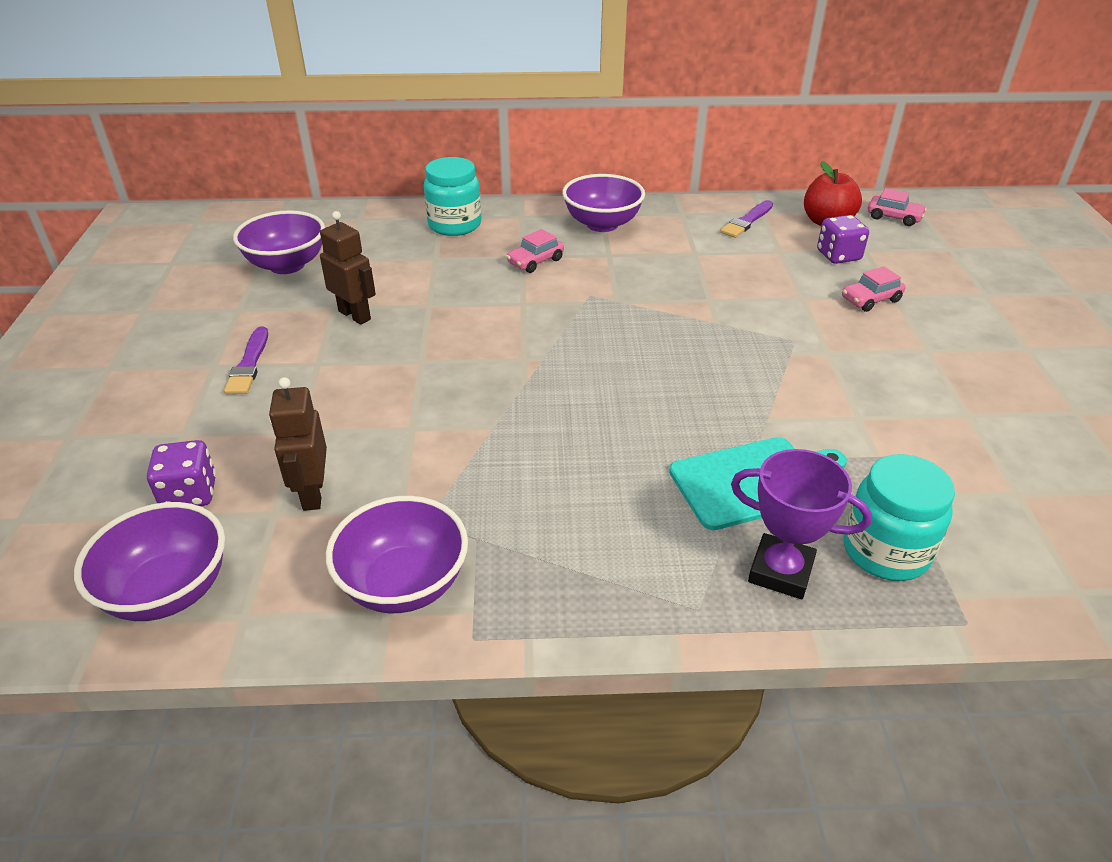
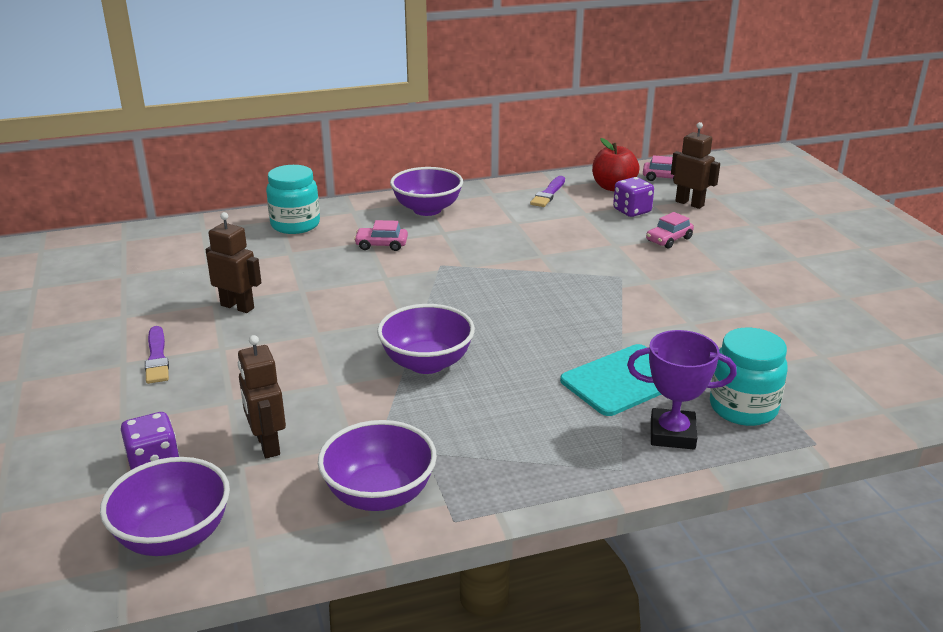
camera: 15 degrees left, 10 degrees down
purple bowl [233,210,325,274] -> purple bowl moved to [377,304,475,374]
pink car [506,229,564,273] -> pink car turned 60 degrees clockwise [354,220,408,251]
none -> brown robot [671,122,720,209]

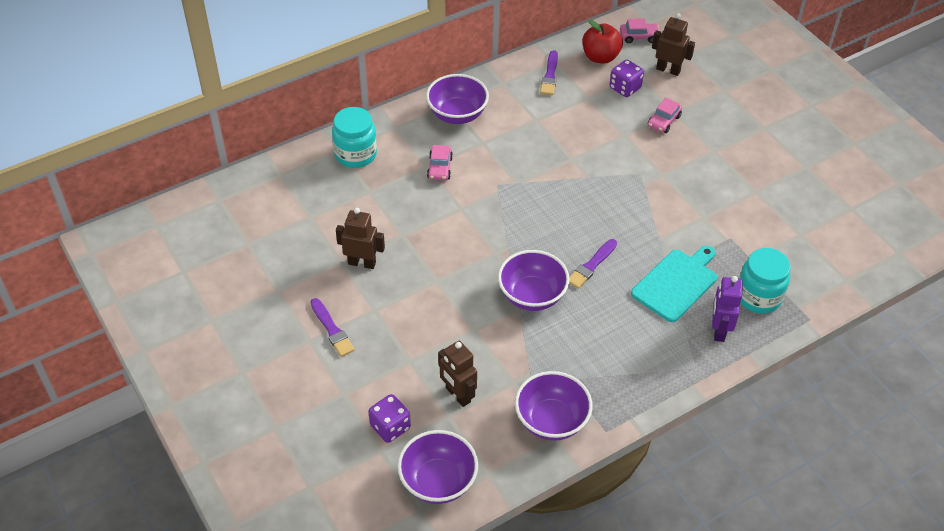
camera: 15 degrees left, 20 degrees up
pink car [354,220,408,251] -> pink car turned 75 degrees counterclockwise [427,145,453,180]
purple trophy [627,330,737,449] -> purple robot [712,276,743,342]
none -> purple brush [569,239,617,289]

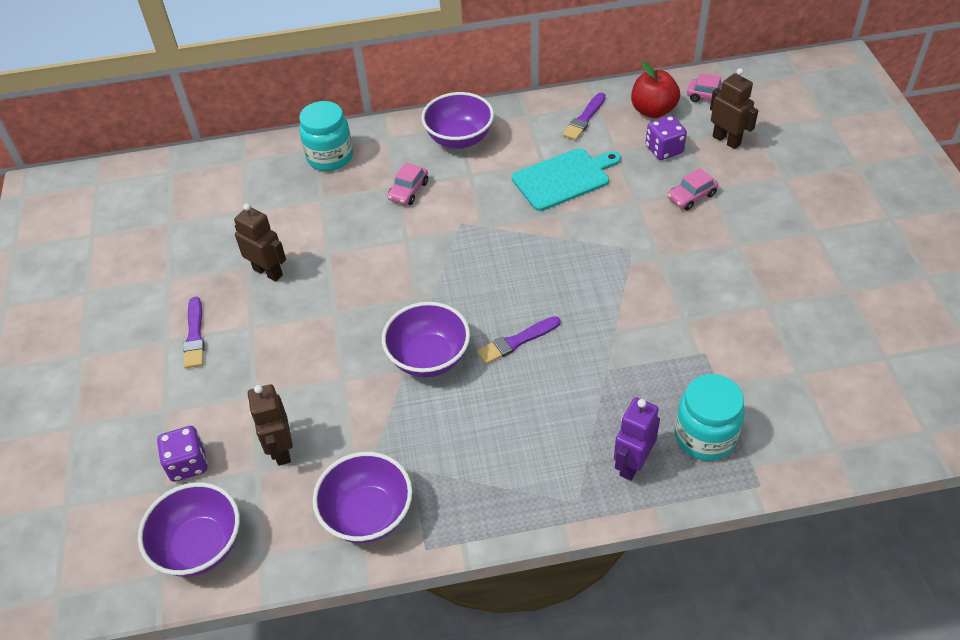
camera: 25 degrees right, 0 degrees up
turquoise cutting board [631,246,717,322] -> turquoise cutting board moved to [512,148,621,211]

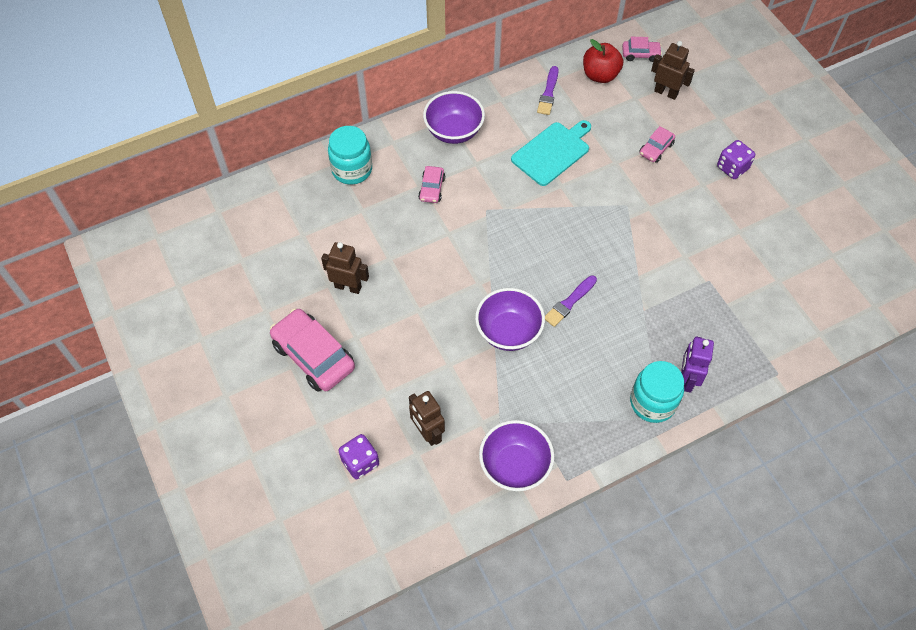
camera: 20 degrees left, 10 degrees up
purple bowl [138,482,240,577] -> none
purple brush [183,297,204,368] -> pink car [270,308,355,391]
purple dice [646,115,687,160] -> purple dice moved to [717,140,755,179]
turquoise jar [675,374,745,461] -> turquoise jar moved to [630,361,684,423]

